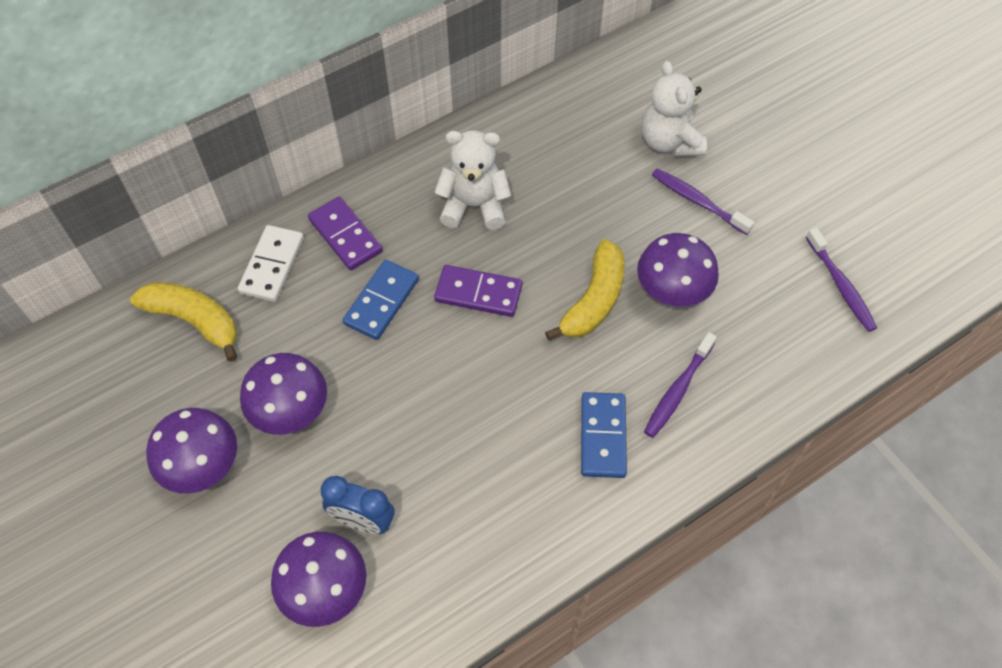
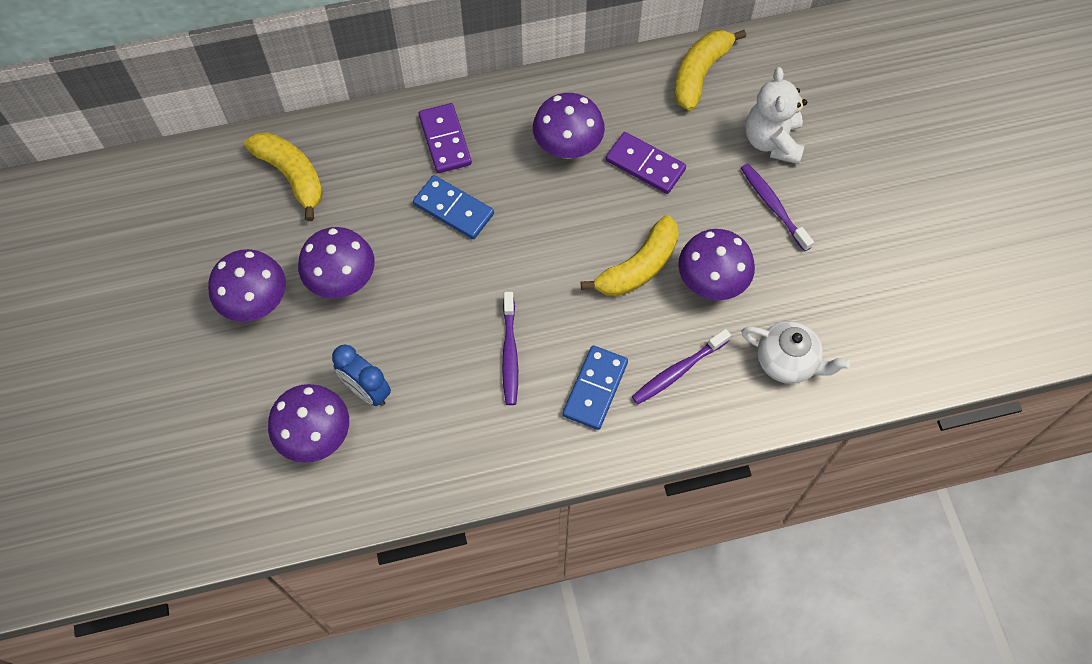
camera: 20 degrees right, 5 degrees up
white domino [238,225,304,302] -> none
blue domino [343,260,419,340] -> blue domino turned 75 degrees clockwise [413,175,494,239]
white teddy bear [434,130,511,230] -> purple mushroom [533,93,605,159]
purple domino [434,265,522,317] -> purple domino moved to [606,132,686,194]
purple toothbrush [806,228,877,332] -> purple toothbrush moved to [502,292,518,405]
none -> yellow banana [674,30,746,111]
none -> white teapot [741,321,850,384]

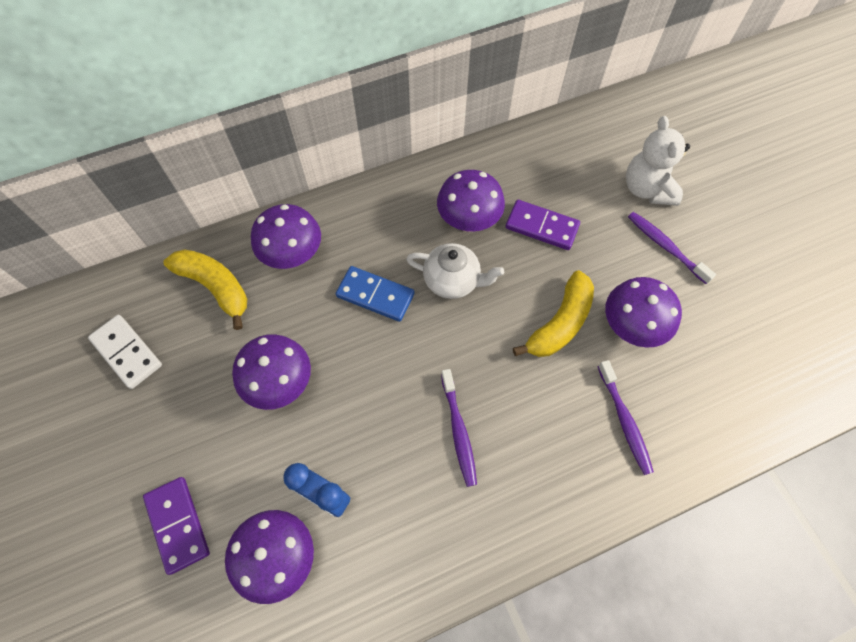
camera: 10 degrees left, 0 degrees up
purple mushroom [208,249,286,322] -> purple mushroom moved to [251,204,321,269]
purple domino [419,103,472,173] -> purple domino moved to [143,477,210,575]
blue domino [563,345,628,430] -> none
purple toothbrush [632,329,731,405] -> purple toothbrush turned 60 degrees counterclockwise [598,360,654,475]
yellow banana [674,30,746,111] -> none
white teapot [741,321,850,384] -> white teapot moved to [406,243,504,299]
none -> white domino [88,315,162,389]

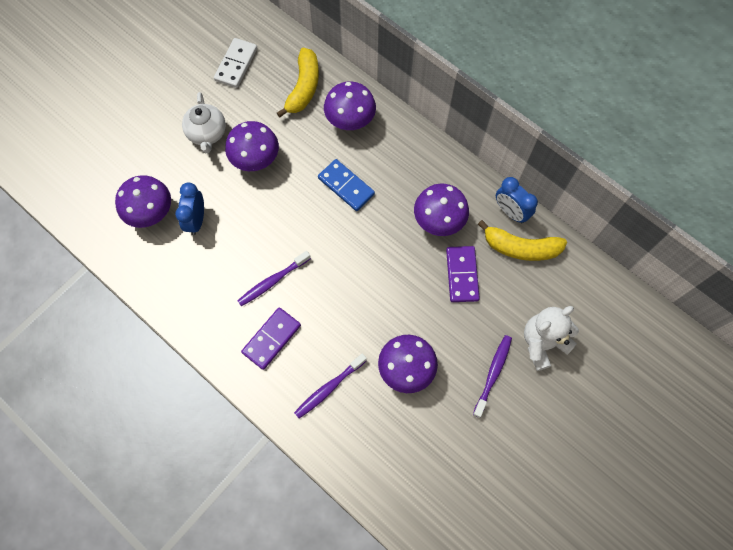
camera: 65 degrees right, 5 degrees up
purple domino [143,477,210,575] -> purple domino moved to [241,307,301,370]
blue domino [336,266,414,322] -> blue domino turned 45 degrees counterclockwise [318,159,375,211]
white teapot [406,243,504,299] -> white teapot moved to [182,92,226,153]
yellow banana [513,270,594,357] -> yellow banana moved to [478,220,567,261]
none -> blue clock [496,177,538,223]

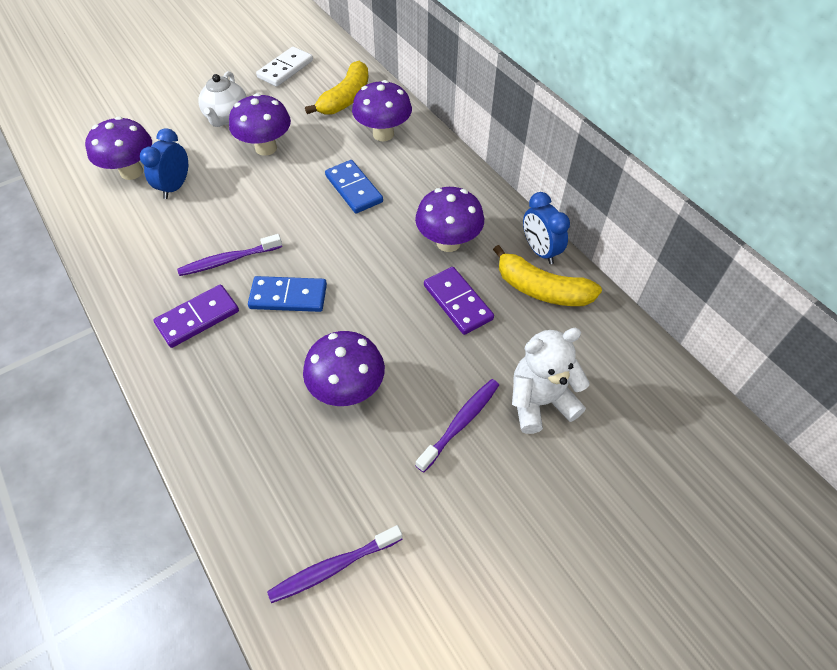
camera: 15 degrees right, 15 degrees down
purple toothbrush [294,353,367,418] -> purple toothbrush moved to [267,525,402,603]
purple domino [446,246,480,302] -> purple domino turned 45 degrees counterclockwise [424,267,494,335]
none -> blue domino [248,276,327,312]

